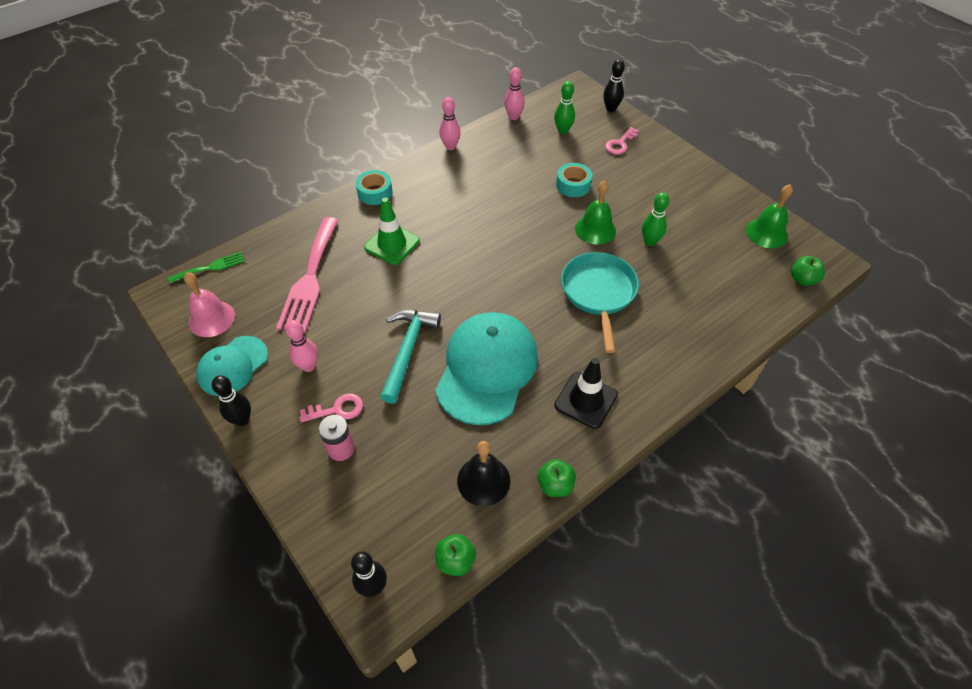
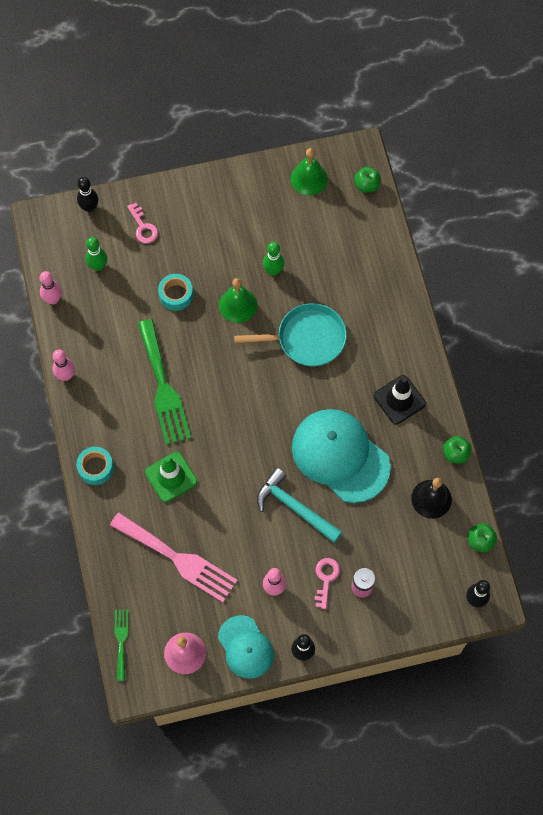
camera: 65 degrees left, 15 degrees up
turquoise pan [561,252,639,353] -> turquoise pan turned 150 degrees clockwise [234,303,347,366]
none -> green fork [138,319,191,445]

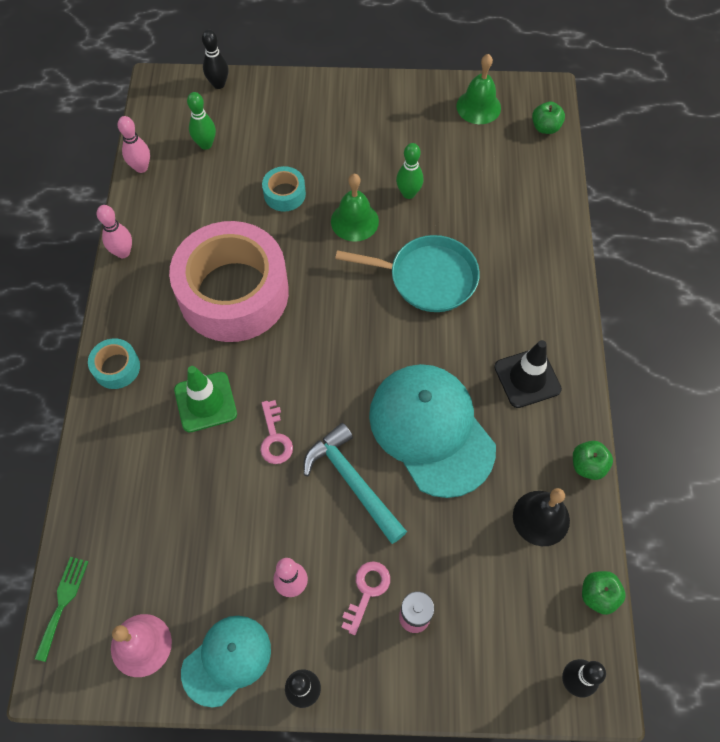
camera: 15 degrees right, 5 degrees down
pink fork [110,512,238,602] -> none
pink key [127,203,158,243] -> pink key moved to [260,400,293,464]
green fork [138,319,191,445] -> pink tape [169,221,289,342]
turquoise cap [218,615,274,679] -> turquoise cap turned 120 degrees counterclockwise [181,616,271,707]

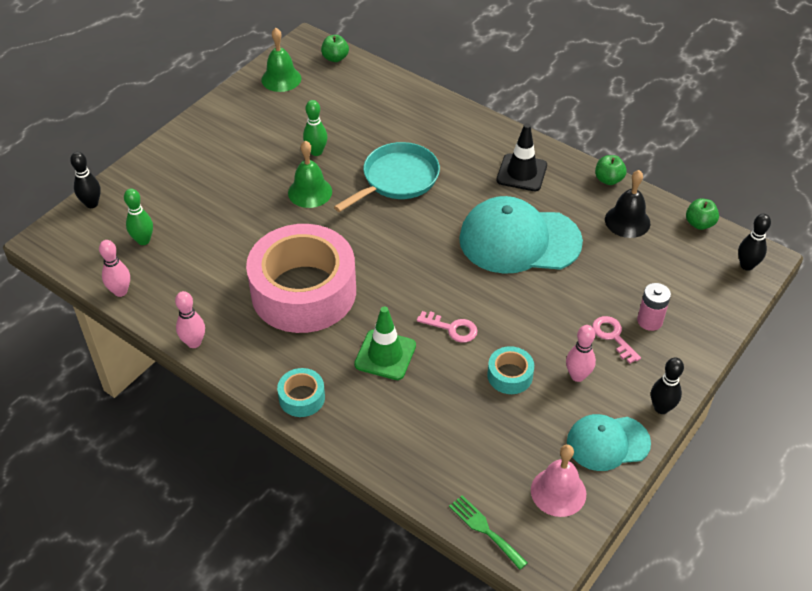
camera: 55 degrees left, 15 degrees down
turquoise cap [181,616,271,707] -> turquoise cap turned 90 degrees counterclockwise [567,414,651,471]
turquoise tape [262,166,306,212] -> turquoise tape moved to [487,346,534,394]
turquoise hammer [304,423,407,544] -> none

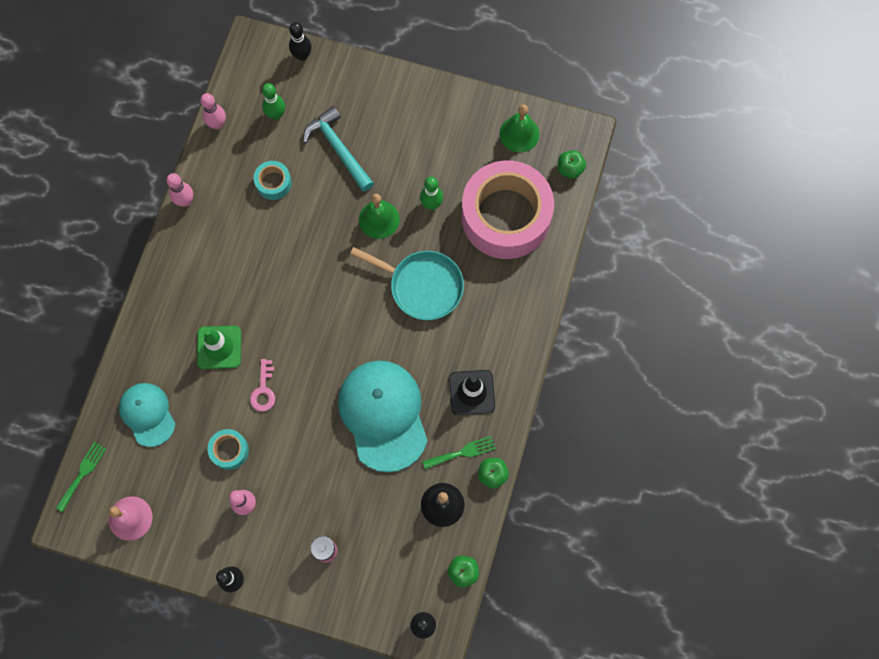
camera: 70 degrees right, 25 degrees up
pink tape [246,224,356,333] -> pink tape moved to [461,160,554,259]
turquoise tape [277,368,325,417] -> turquoise tape moved to [254,161,292,200]
turquoise cap [567,414,651,471] -> turquoise cap moved to [119,383,176,447]
pink key [592,316,641,364] -> none
none -> turquoise hammer [303,106,374,192]
none -> green fork [422,436,496,469]

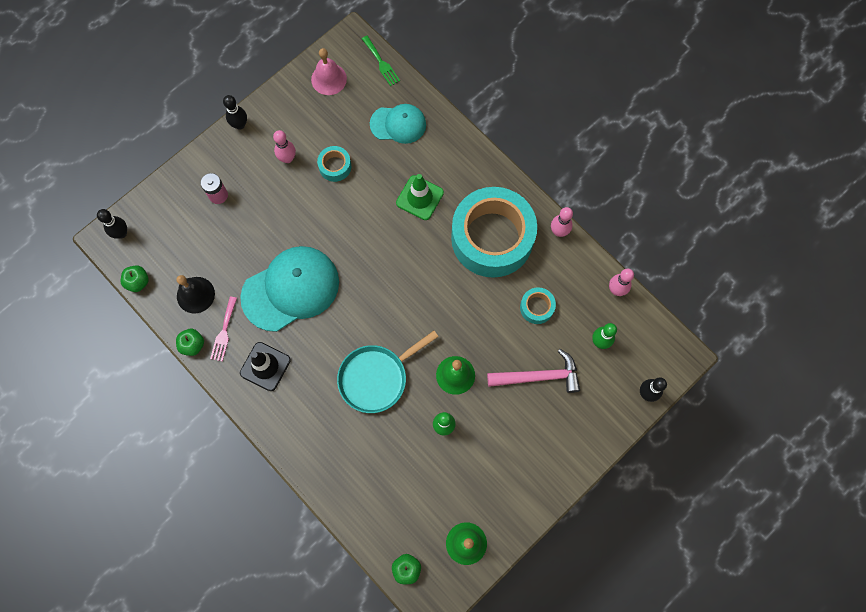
camera: 120 degrees right, 0 degrees up
pink key [250,359,275,412] -> none
turquoise hammer [303,106,374,192] -> pink hammer [487,349,580,393]
turquoise cap [338,360,428,472] -> turquoise cap turned 45 degrees counterclockwise [240,246,339,332]
green fork [422,436,496,469] -> pink fork [210,296,237,362]
pink tape [461,160,554,259] -> none
none -> turquoise tape [451,187,537,278]

